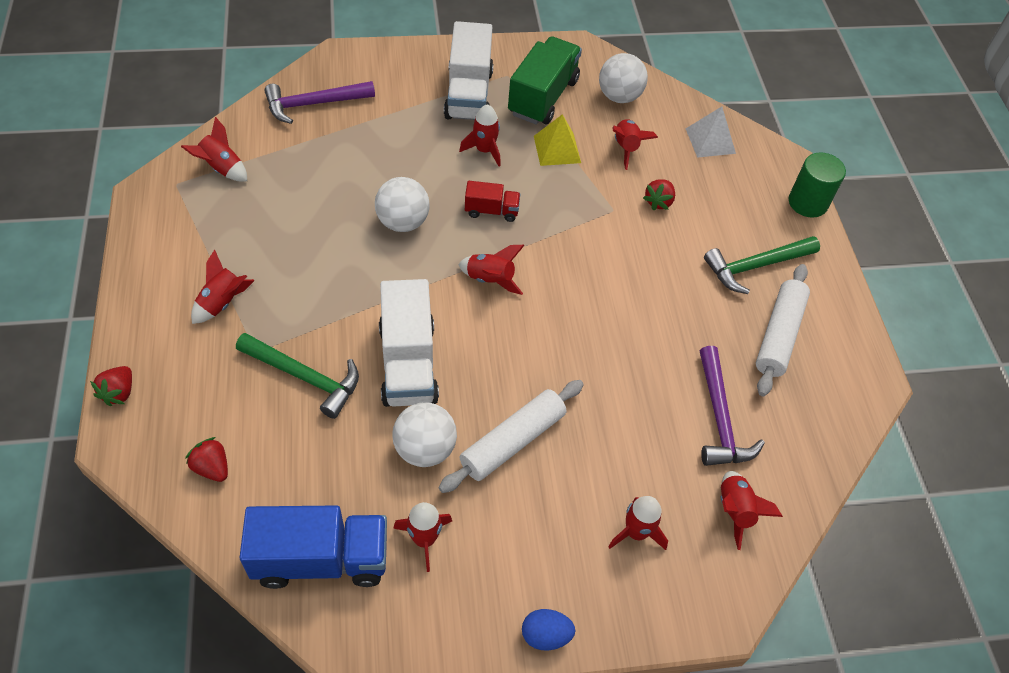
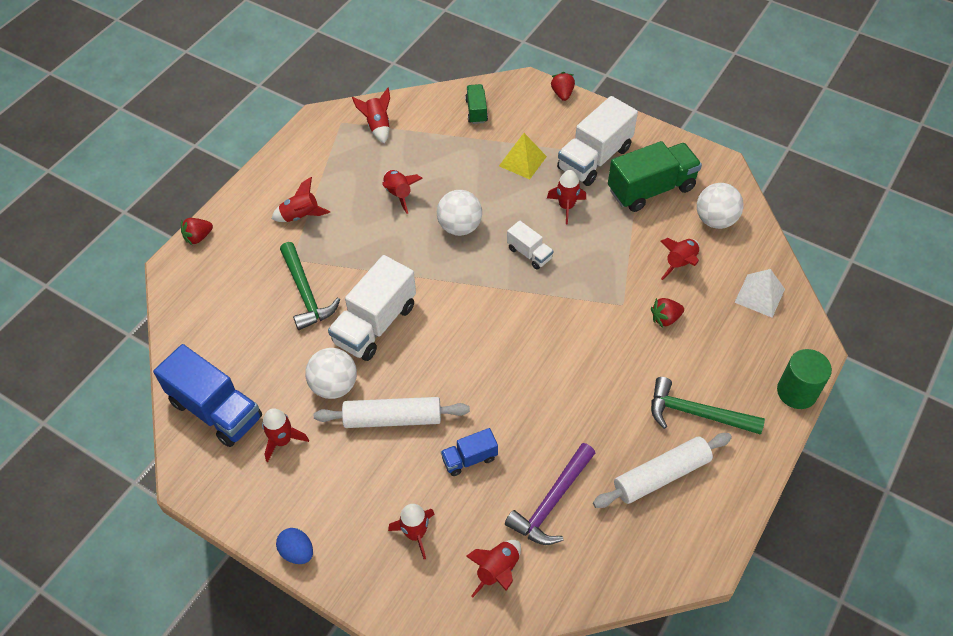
camera: 45 degrees right, 0 degrees up
red strawberry [185,437,228,482] -> red strawberry moved to [551,72,575,101]
purple hammer [264,81,375,124] -> green truck [465,84,488,124]
red rocket [458,245,524,295] -> red rocket moved to [382,170,423,214]
red truck [465,181,520,222] -> white truck [507,221,553,270]
yellow pyramid [534,114,581,166] -> yellow pyramid moved to [499,133,547,179]
none -> blue truck [441,428,498,476]

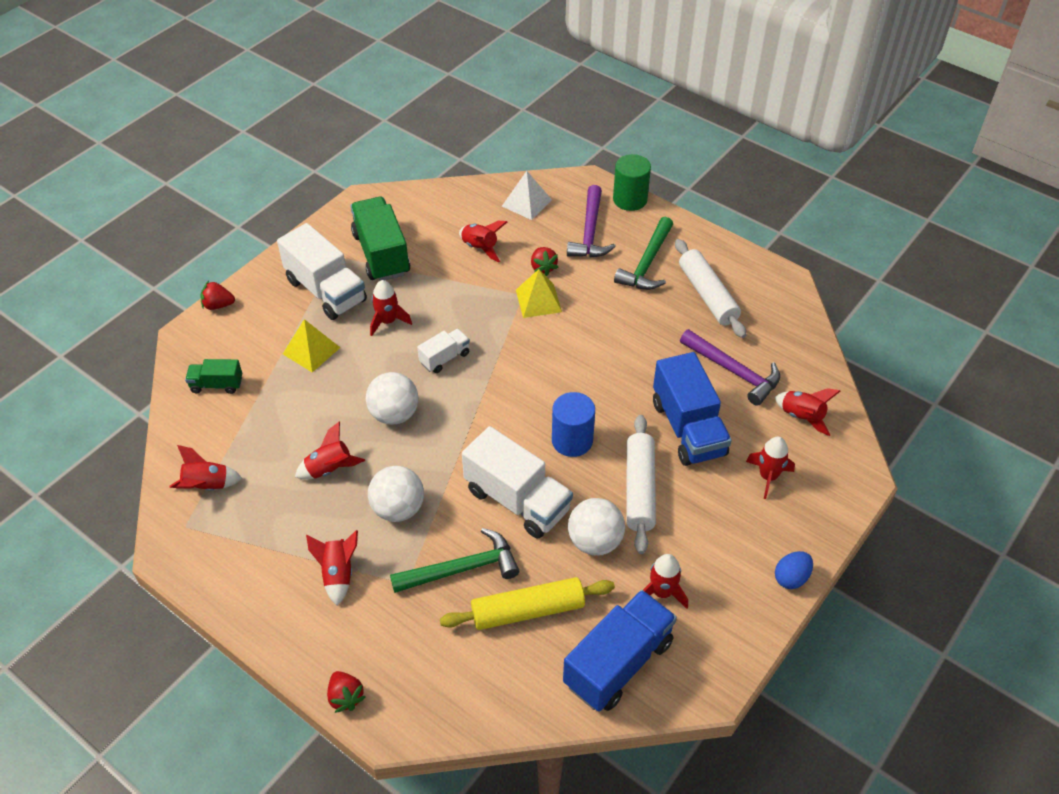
camera: 85 degrees left, 5 degrees down
blue truck [441,428,498,476] -> blue truck [653,352,732,466], size x1.93
white ball [697,183,744,229] -> white ball moved to [368,466,424,522]
none -> yellow rolling pin [440,577,615,630]
none -> yellow pyramid [516,269,562,318]
none -> blue cylinder [552,392,595,457]
none -> purple hammer [567,185,616,258]

